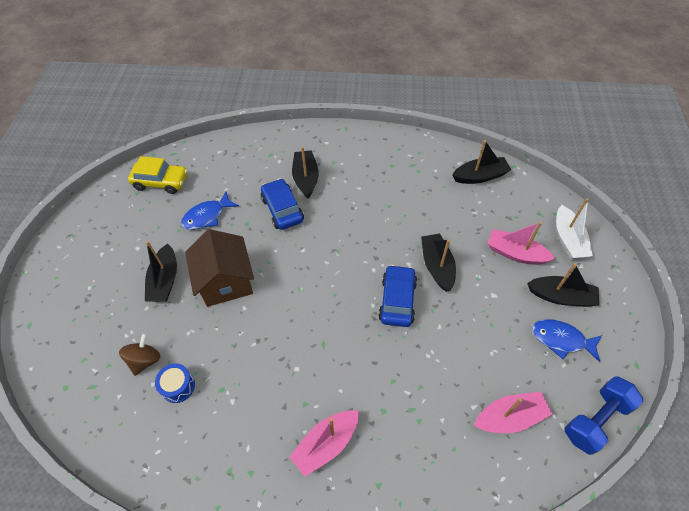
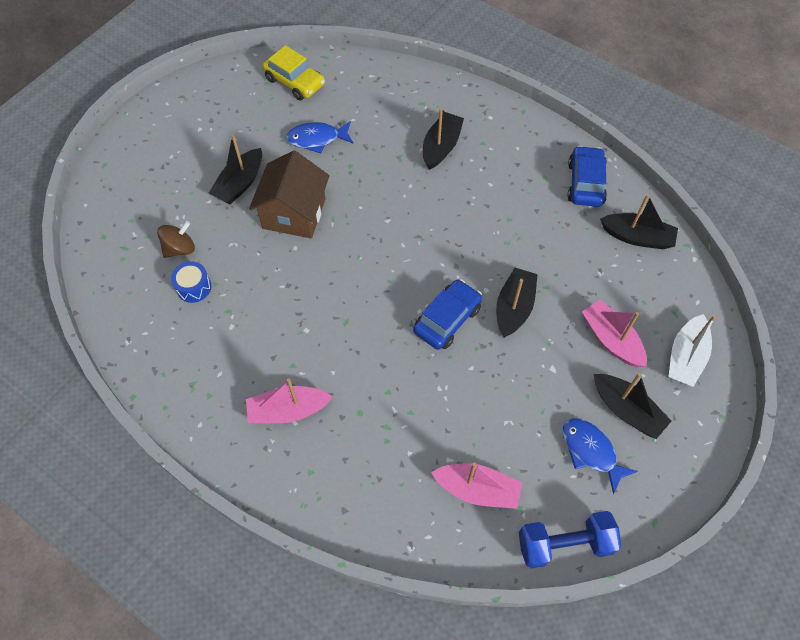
camera: 30 degrees right, 5 degrees up
blue car [261,178,304,230] -> blue car moved to [567,146,607,207]

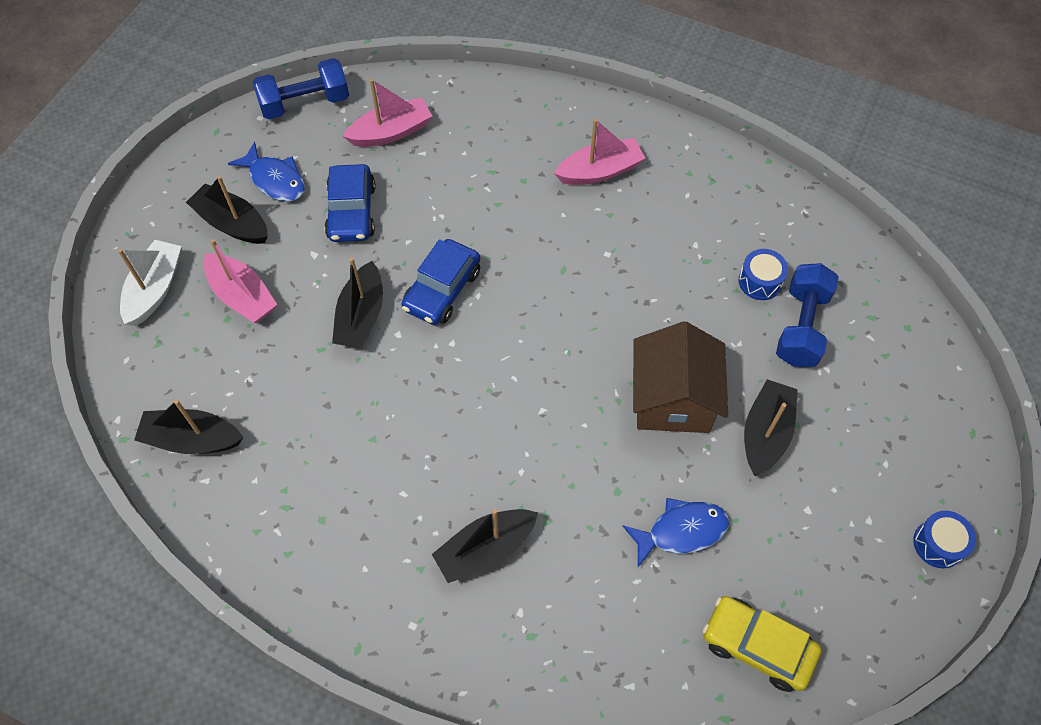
camera: 170 degrees right, 0 degrees up
brown spinning top [157,221,195,258] -> blue dumbbell [776,263,839,367]
black boat [423,108,464,170] -> black boat turned 45 degrees clockwise [432,509,538,583]
pink boat [431,462,523,509] -> pink boat turned 150 degrees clockwise [343,79,432,147]
blue car [567,146,607,207] -> blue car moved to [325,164,376,242]
none -> blue drum [913,511,976,568]

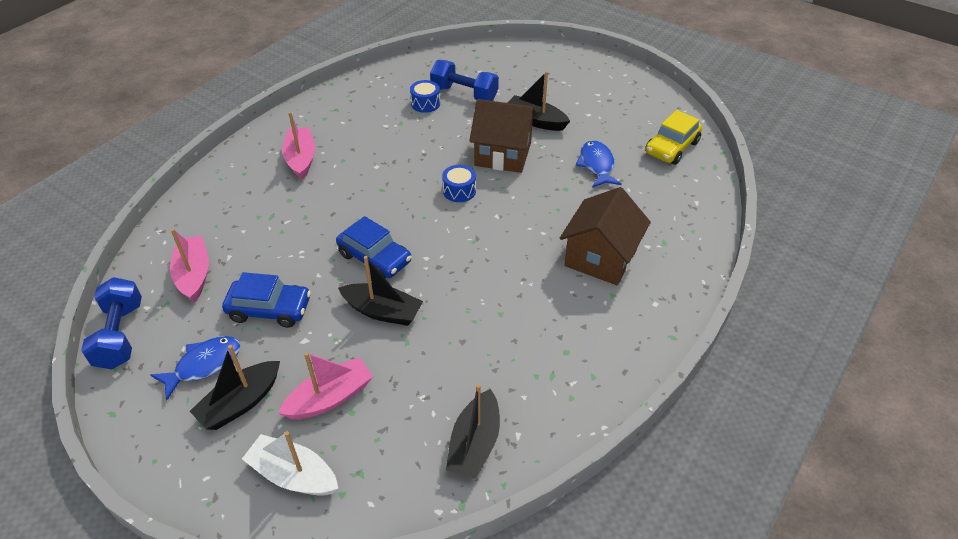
camera: 80 degrees left, 15 degrees down
black boat [432,509,538,583] -> brown house [560,187,651,285]
blue drum [913,511,976,568] -> blue drum moved to [442,165,476,202]

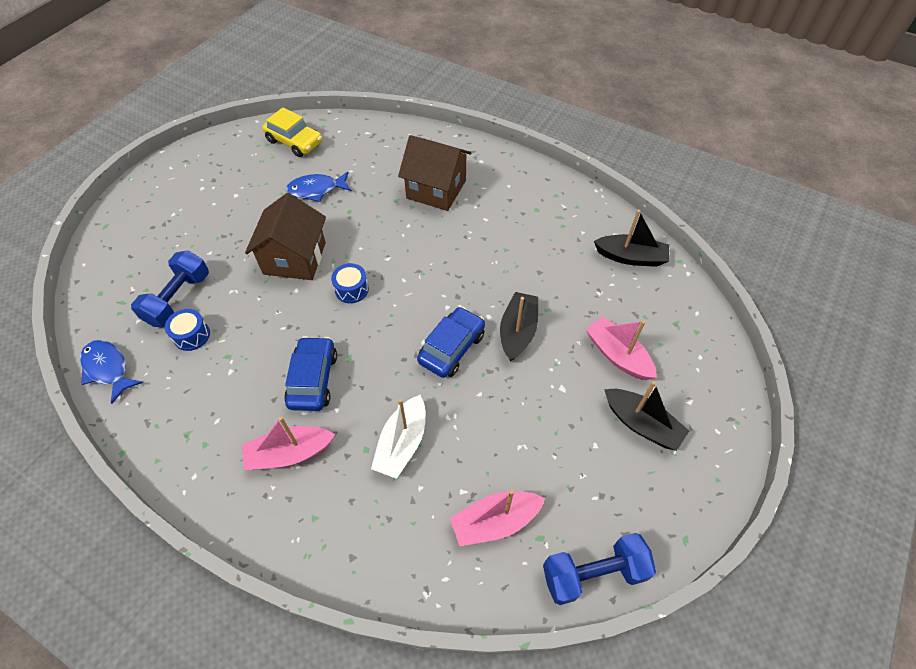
camera: 95 degrees left, 10 degrees up
blue fish [150,336,241,400] -> blue fish moved to [80,340,143,404]
blue car [222,272,311,328] -> blue car moved to [284,336,337,411]
white boat [242,431,339,496] -> white boat moved to [371,395,425,479]
black boat [507,71,570,131] -> none

